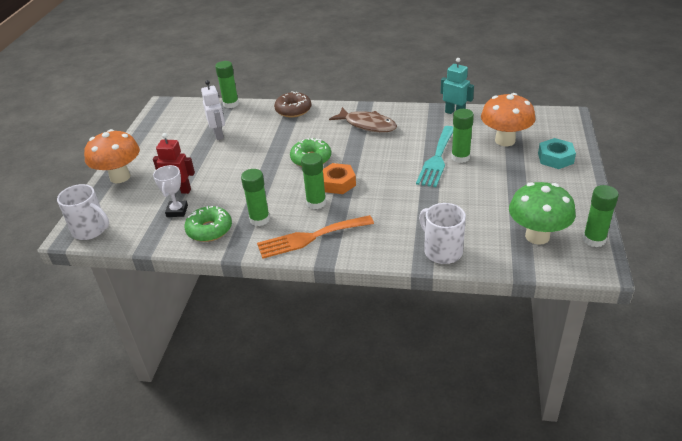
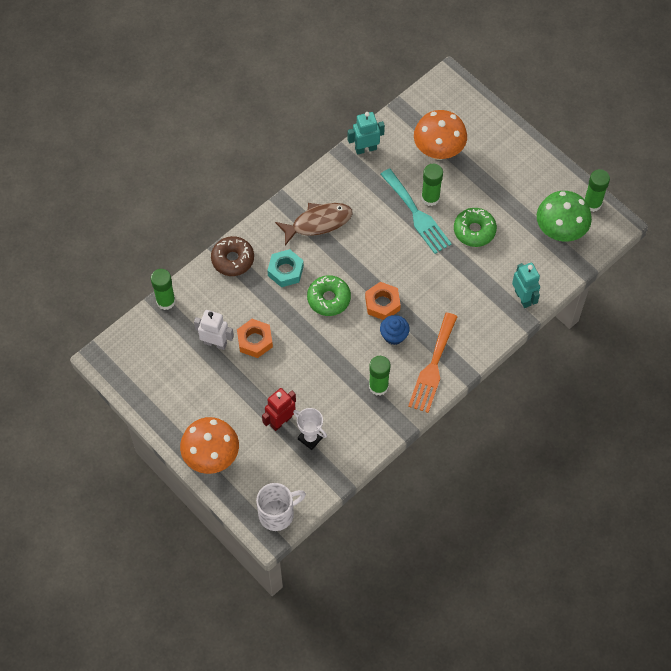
camera: 55 degrees left, 25 degrees up
green donut [184,206,232,242] -> green donut moved to [454,208,497,247]
green glue stick [301,153,326,209] -> blue cupcake [380,315,410,345]
white mug [419,203,466,264] -> turquoise robot [512,262,540,308]
turquoise nut [538,138,576,169] -> turquoise nut moved to [267,249,304,287]
none -> orange nut [237,319,273,358]

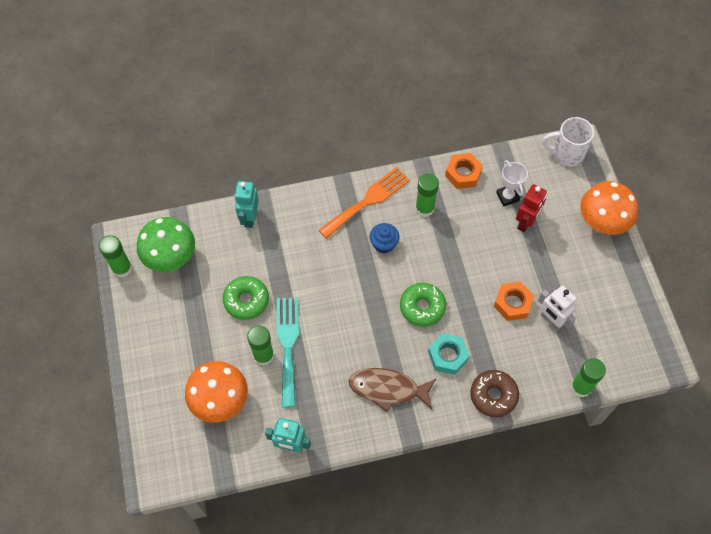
camera: 150 degrees left, 0 degrees up
red robot [262,388,296,431] -> red robot turned 45 degrees counterclockwise [516,184,547,232]
orange nut [365,282,401,320] -> orange nut moved to [445,153,483,189]

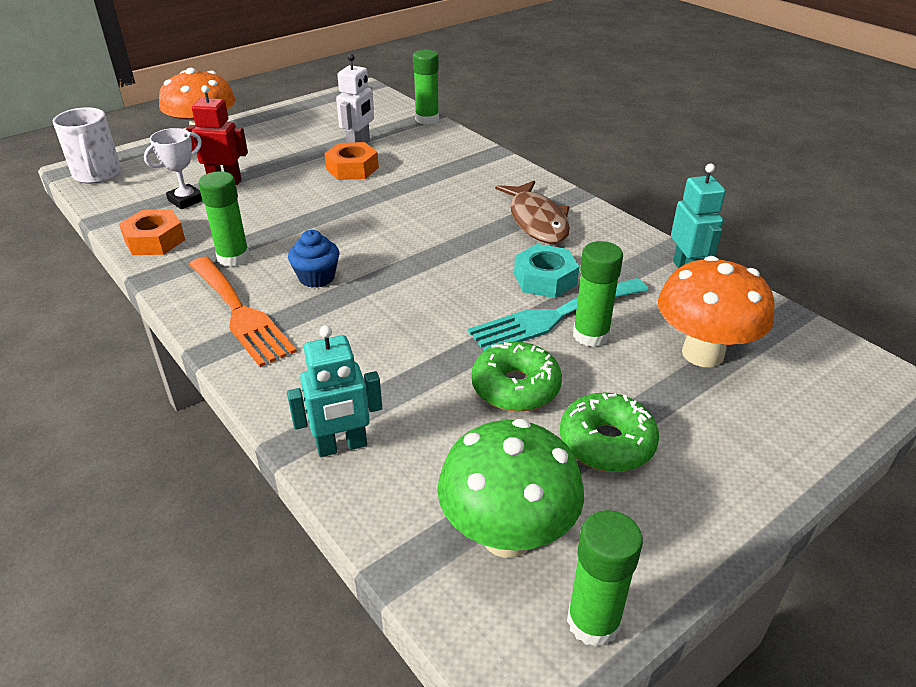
camera: 115 degrees left, 25 degrees down
orange fork [319,167,410,239] -> orange fork turned 150 degrees counterclockwise [189,256,297,367]
green donut [400,283,446,327] -> green donut moved to [560,392,659,472]
turquoise nut [428,333,469,375] -> turquoise nut moved to [514,244,579,298]
brown donut [470,370,519,417] -> none

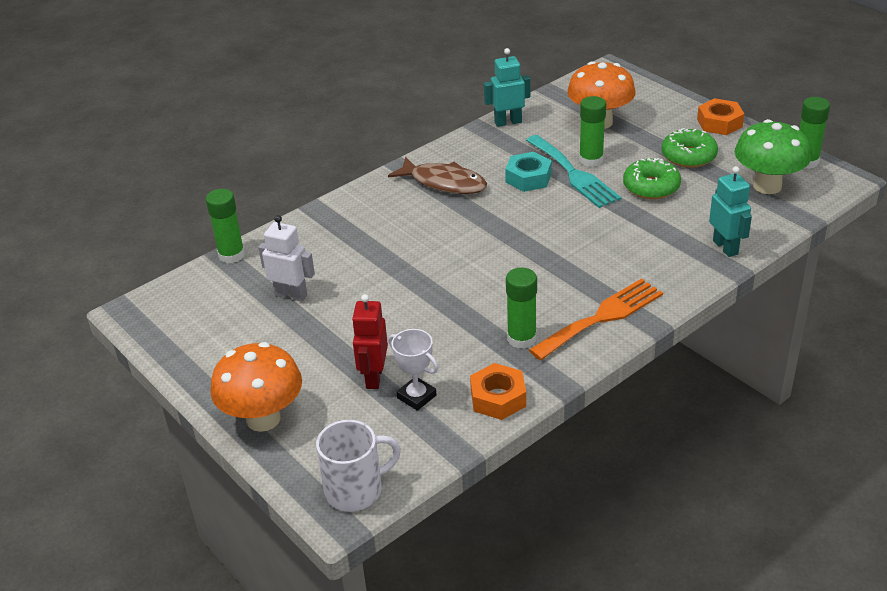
camera: 90 degrees left, 0 degrees up
blue cupcake [288,230,340,288] -> none
orange nut [324,142,379,180] -> orange nut moved to [697,98,744,135]
brown fish [495,180,570,244] -> brown fish turned 45 degrees clockwise [388,157,487,194]

